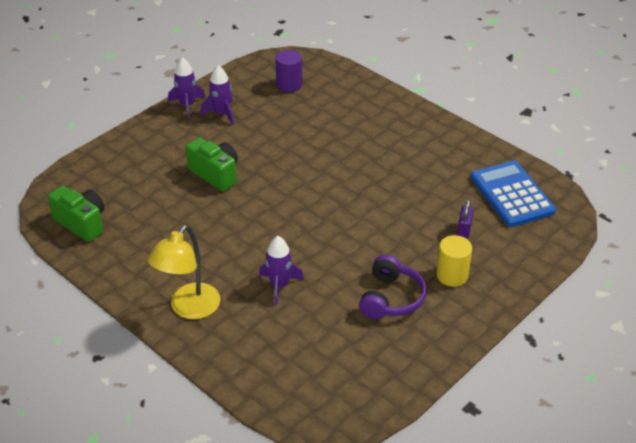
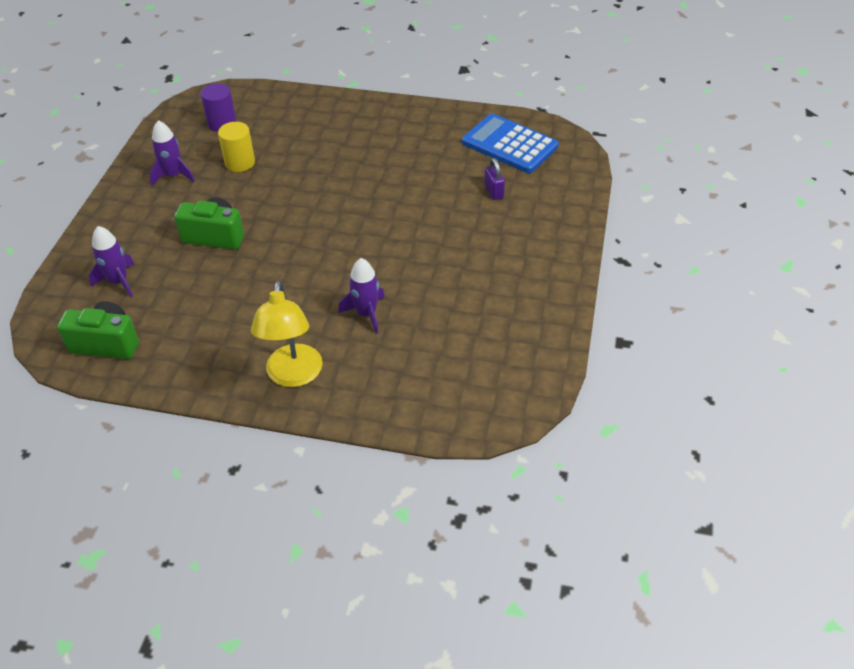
camera: 30 degrees left, 5 degrees up
purple rocket [168,57,205,119] -> purple rocket moved to [89,226,134,297]
purple headphones [359,255,427,319] -> none
yellow cylinder [436,235,472,287] -> yellow cylinder moved to [218,122,255,172]

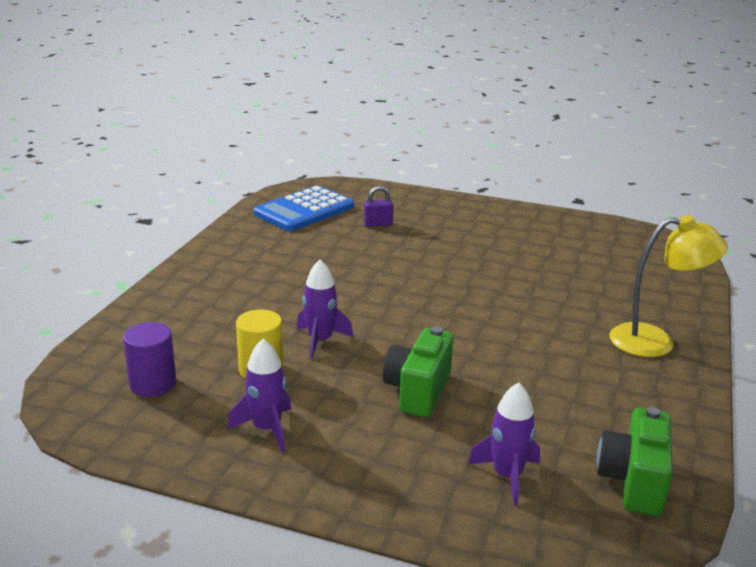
camera: 85 degrees left, 20 degrees down
purple rocket [338,258,385,334] -> purple rocket moved to [297,260,353,359]

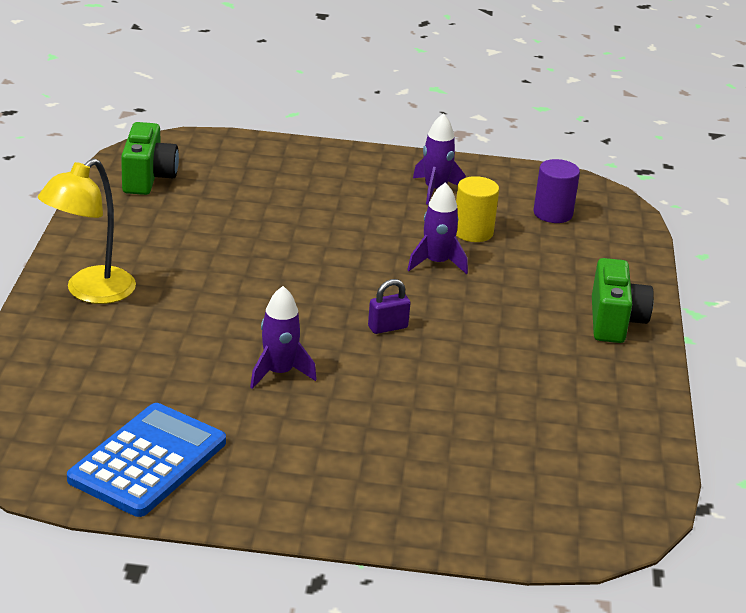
camera: 165 degrees right, 5 degrees up
blue calculator [253,185,354,231] -> blue calculator moved to [67,403,226,517]
purple padlock [364,186,393,227] -> purple padlock moved to [368,279,411,334]
green camera [383,327,453,417] -> green camera moved to [592,258,654,343]
purple rocket [468,382,540,505] -> purple rocket moved to [250,286,317,389]
yellow lamp [610,215,728,357] -> yellow lamp turned 45 degrees counterclockwise [38,158,136,304]

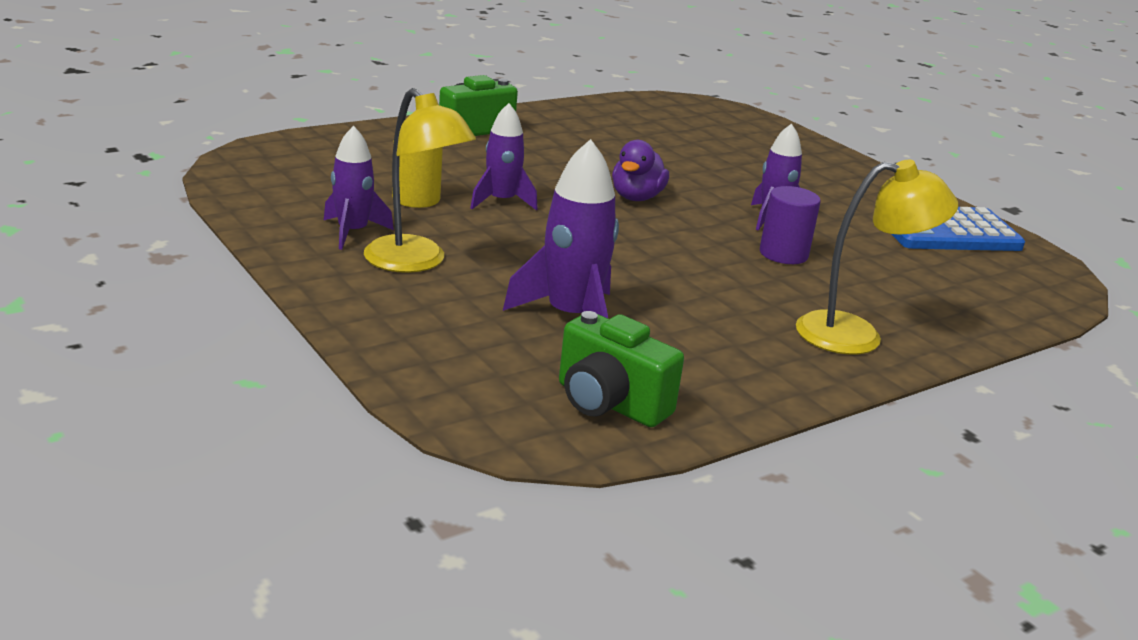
camera: 130 degrees left, 5 degrees down
green camera [121,122,179,195] -> green camera turned 105 degrees counterclockwise [559,311,684,427]
purple padlock [368,279,411,334] -> purple duck [612,140,669,201]
purple cylinder [534,159,580,223] -> purple cylinder moved to [760,186,821,264]
none -> yellow lamp [364,88,476,273]
none -> purple rocket [503,139,619,318]

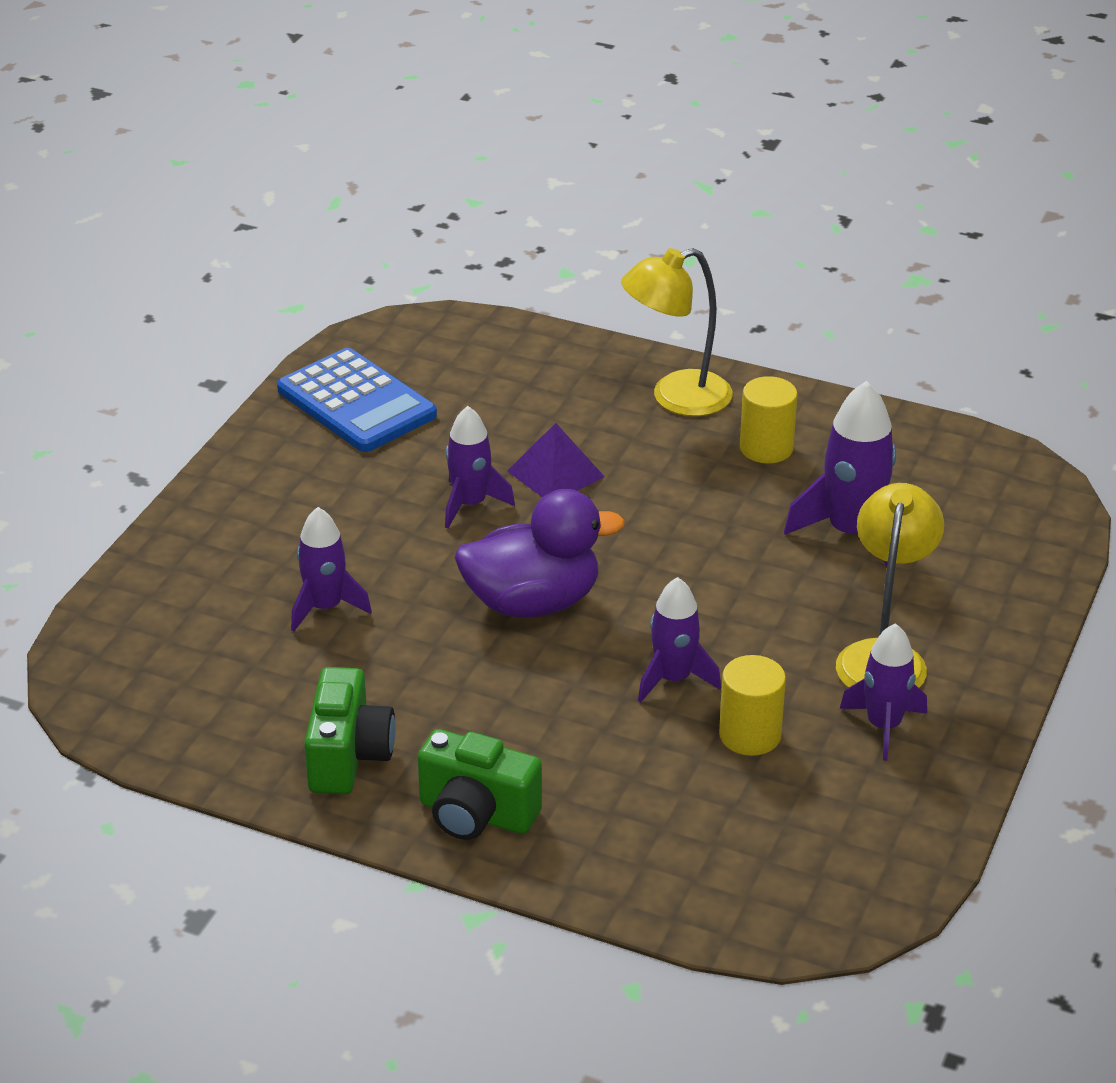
camera: 120 degrees left, 10 degrees up
green camera [559,311,684,427] -> green camera moved to [304,667,396,795]
purple duck [612,140,669,201] -> purple duck [455,489,625,618], size x1.55
purple cylinder [760,186,821,264] -> purple pyramid [507,423,605,498]
yellow lamp [796,160,958,355] -> yellow lamp turned 75 degrees counterclockwise [621,248,733,416]
none -> purple rocket [291,507,372,632]
none -> yellow cylinder [740,376,798,464]

